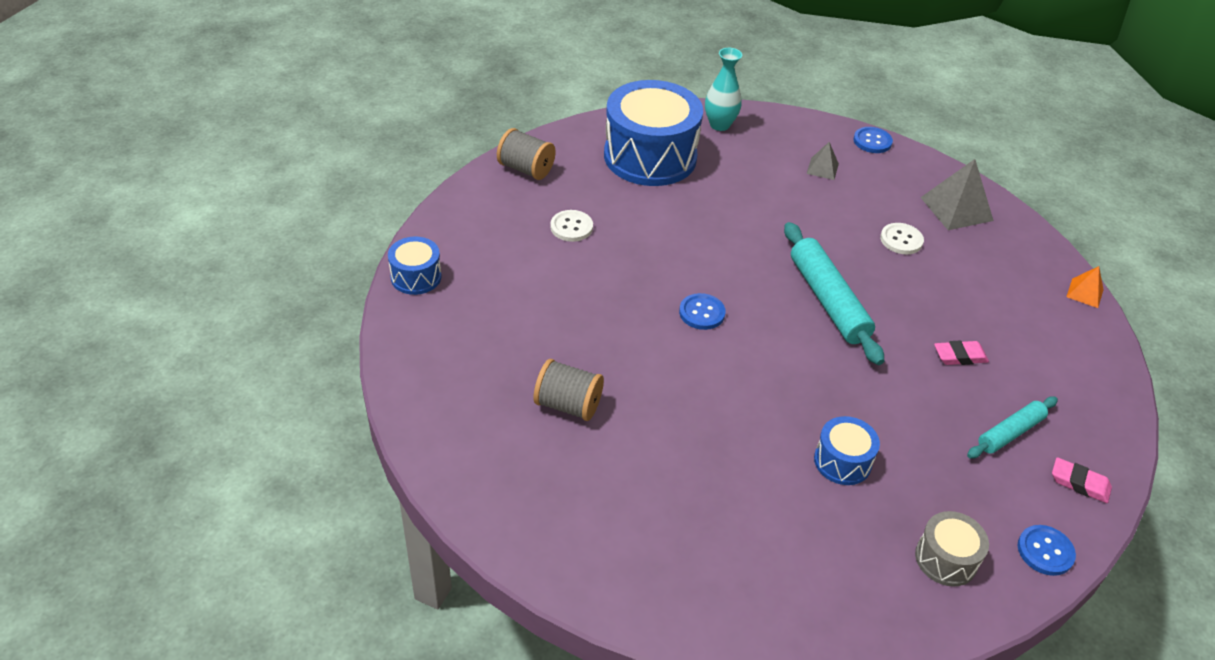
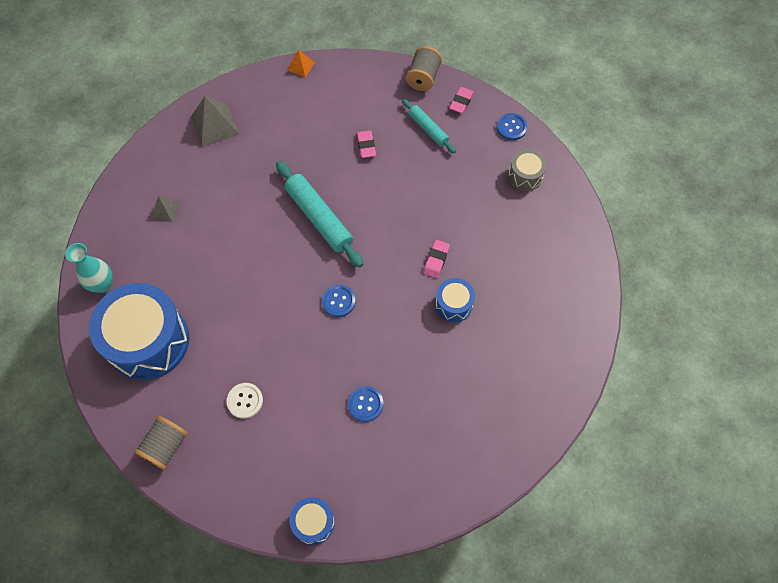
camera: 90 degrees left, 20 degrees up
grey spool [534,359,604,421] -> grey spool moved to [406,46,442,91]
turquoise rolling pin [784,222,884,365] -> turquoise rolling pin turned 75 degrees clockwise [276,161,363,268]
blue drum [814,416,880,485] -> blue drum moved to [435,278,475,322]
blue button [853,127,893,153] -> blue button moved to [348,386,383,422]
white button [880,223,924,254] -> none
none -> pink eraser [423,240,450,278]

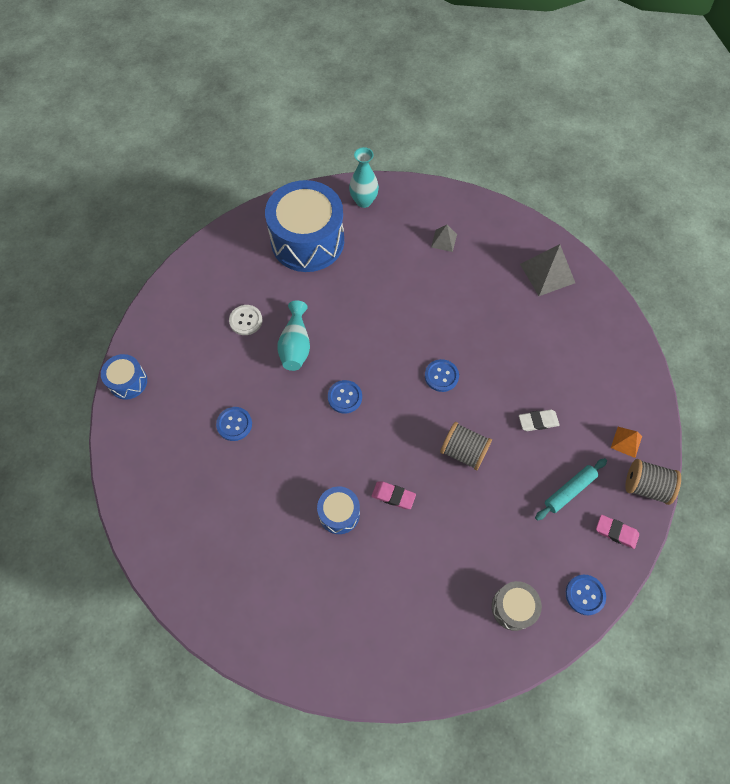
camera: 90 degrees right, 0 degrees up
grey spool [134,416,188,470] -> grey spool moved to [440,422,492,471]
turquoise rolling pin [276,161,363,268] -> blue button [425,359,459,392]
orange pyramid [287,49,315,77] -> orange pyramid moved to [611,427,642,458]
pink eraser [357,130,376,158] -> white eraser [519,409,560,431]
none -> turquoise vase [277,300,310,371]

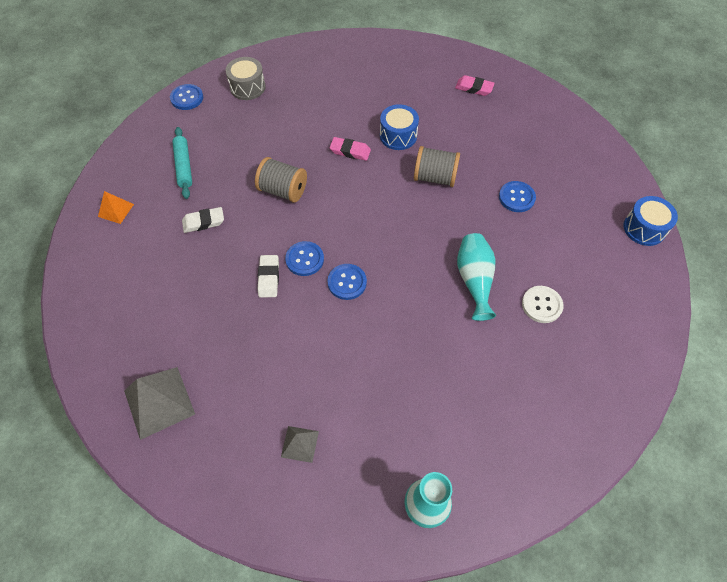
camera: 175 degrees right, 5 degrees down
blue drum [265,180,344,272] -> none
blue button [328,380,362,413] -> blue button moved to [327,264,367,300]
turquoise rolling pin [535,458,607,521] -> turquoise rolling pin turned 60 degrees counterclockwise [172,127,192,199]
pink eraser [596,515,639,549] -> pink eraser moved to [455,75,495,96]
grey spool [625,459,681,505] -> grey spool moved to [414,146,460,187]
none -> white eraser [258,255,279,298]

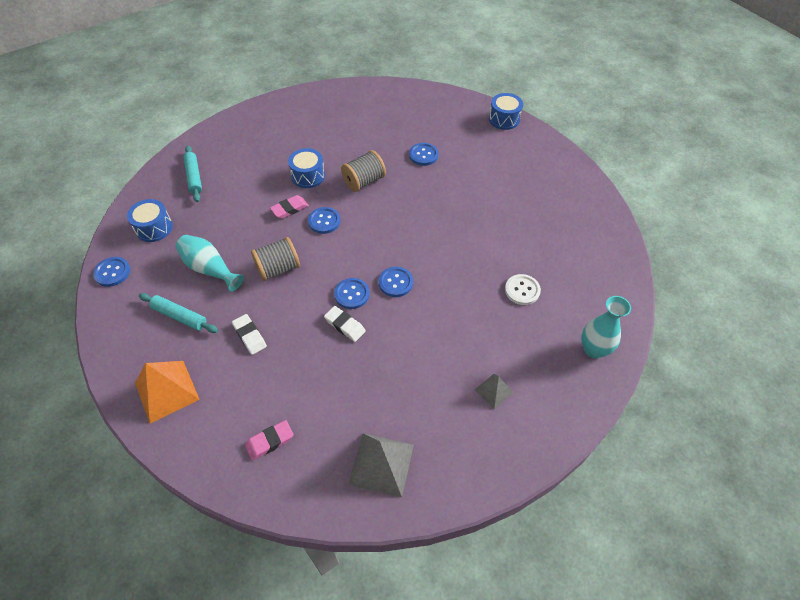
camera: 50 degrees left, 5 degrees down
orange pyramid [98,191,134,224] -> orange pyramid [135,361,200,423], size x1.82
white eraser [182,207,224,233] -> white eraser turned 60 degrees counterclockwise [232,314,267,355]
grey drum [226,57,266,100] -> blue drum [127,199,173,242]
pink eraser [455,75,495,96] -> pink eraser moved to [245,420,294,460]
turquoise vase [457,233,496,321] -> turquoise vase moved to [176,235,244,292]
white button [522,286,563,323] -> white button moved to [505,274,541,305]
none -> turquoise rolling pin [183,145,202,202]
none -> blue button [308,207,341,234]

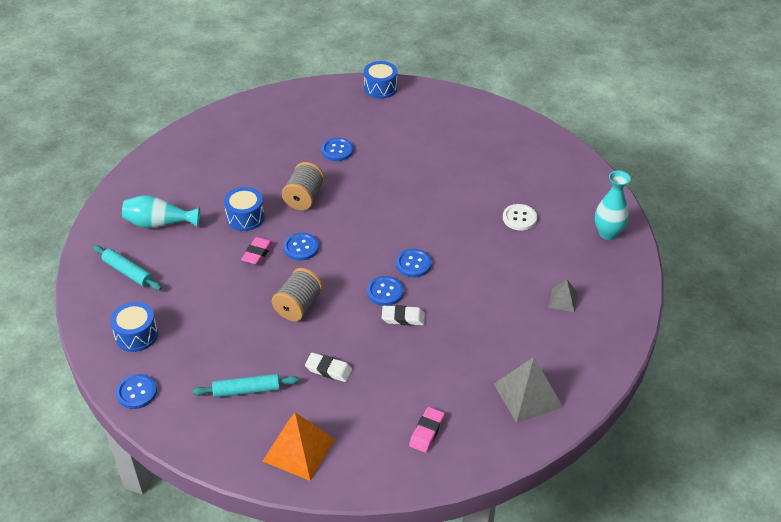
camera: 35 degrees left, 10 degrees down
turquoise vase [176,235,244,292] -> turquoise vase moved to [122,195,200,228]

